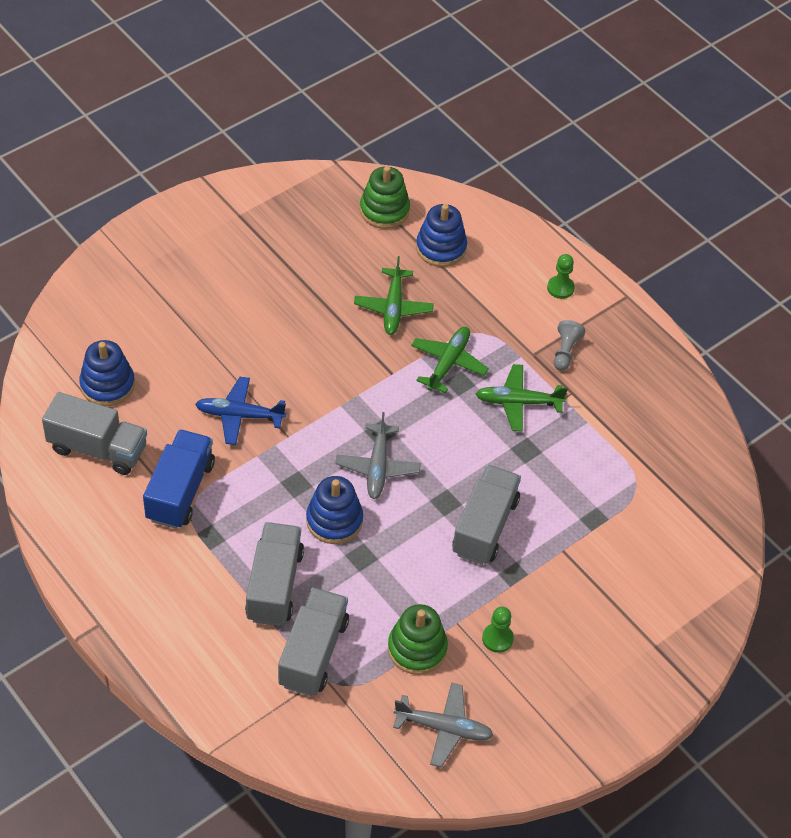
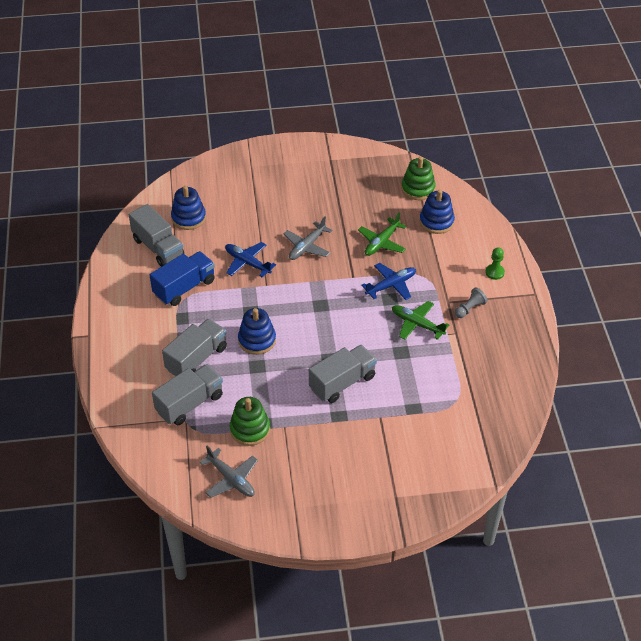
camera: 35 degrees right, 5 degrees down
grey plane [335,412,421,499] -> grey plane moved to [284,216,333,260]
green plane [411,327,489,393] -> blue plane [361,263,416,300]
green pawn [482,607,514,653] -> none

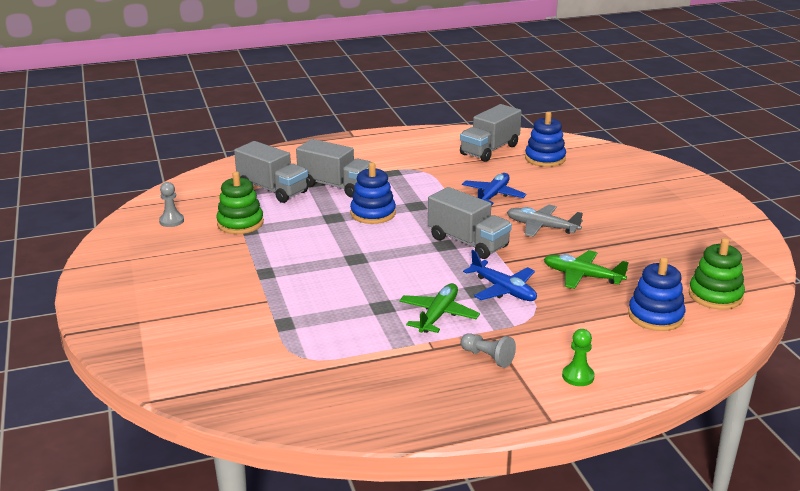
camera: 80 degrees right, 20 degrees down
blue truck [150,251,215,306] -> none
grey plane [200,446,258,498] -> grey pawn [159,182,184,227]
grey truck [309,345,377,403] -> grey truck moved to [428,187,512,259]

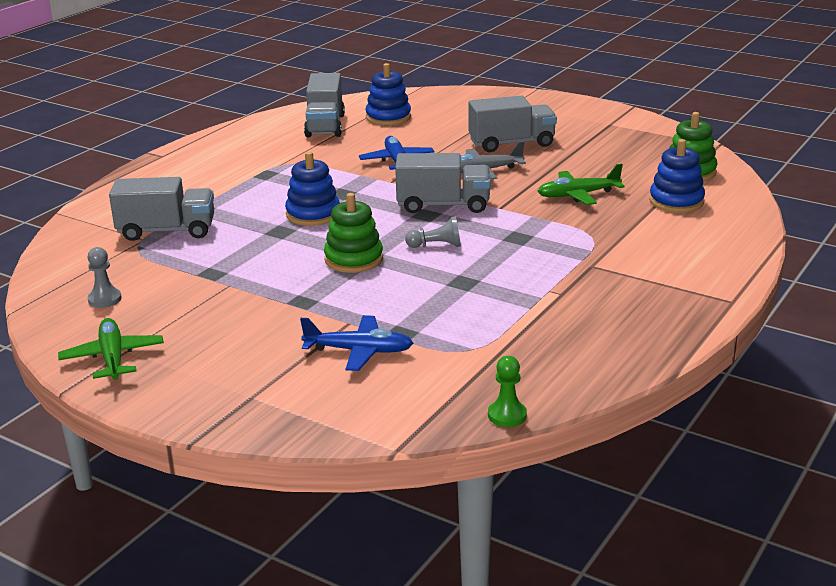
camera: 40 degrees left, 0 degrees up
green stacking toy [216,171,264,234] -> green stacking toy moved to [324,193,383,273]
grey truck [296,139,371,198] -> grey truck moved to [469,96,557,152]
green plane [399,283,480,333] -> green plane moved to [58,318,164,380]
grey pawn [461,333,516,368] -> grey pawn moved to [405,216,461,248]
blue plane [463,250,537,301] -> blue plane moved to [300,315,413,371]
green pawn [562,329,595,386] -> green pawn moved to [488,356,527,427]

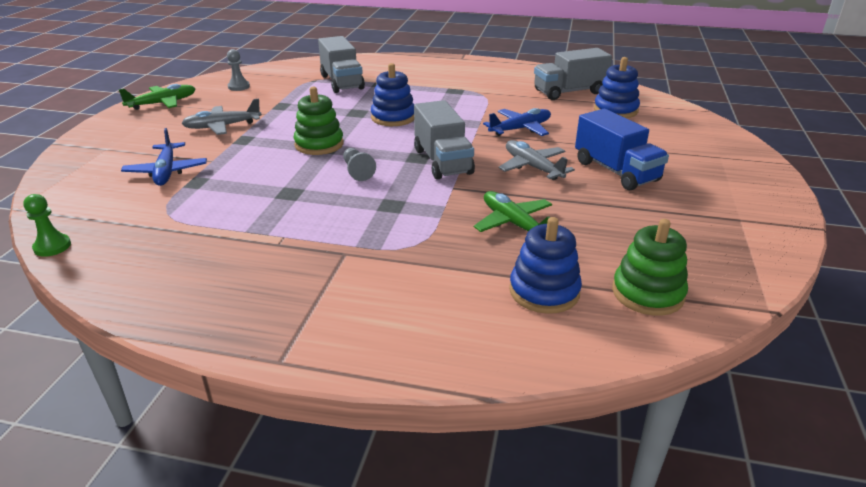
camera: 70 degrees right, 5 degrees up
grey truck [469,96,557,152] -> blue truck [575,109,669,190]
none -> grey plane [181,99,262,135]

